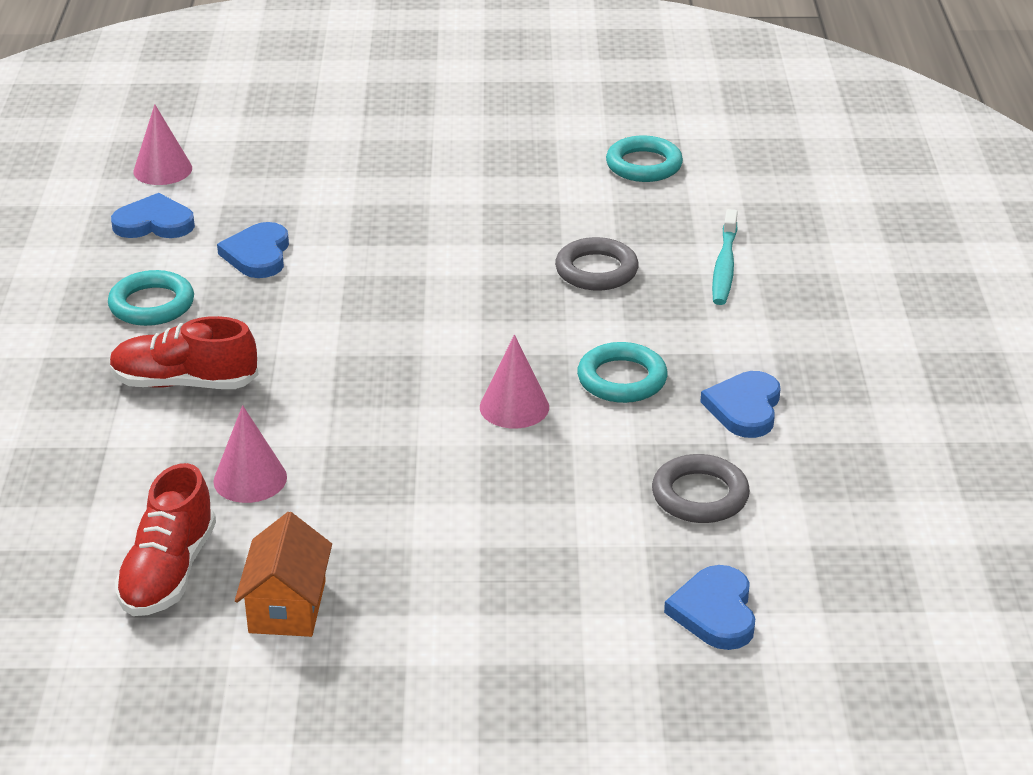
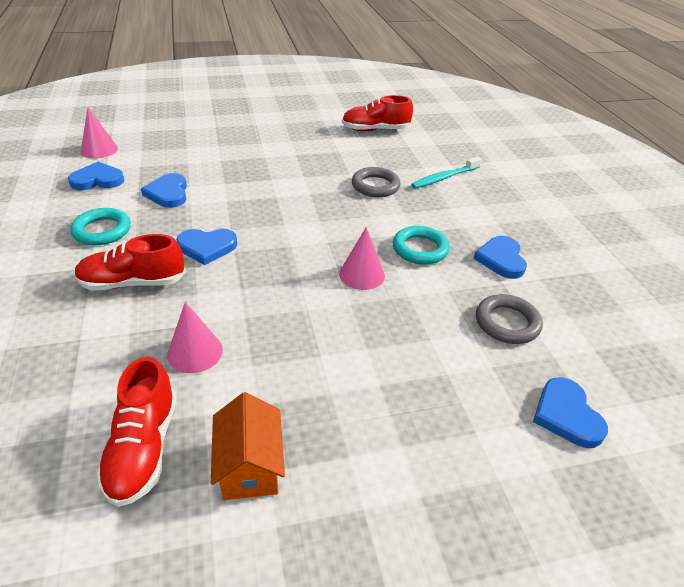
camera: 15 degrees left, 5 degrees up
turquoise ring [606,136,683,182] -> red shoe [342,95,413,131]
turquoise toothbrush [712,209,738,305] -> turquoise toothbrush turned 60 degrees clockwise [411,157,482,188]
none -> blue heart [176,228,237,265]

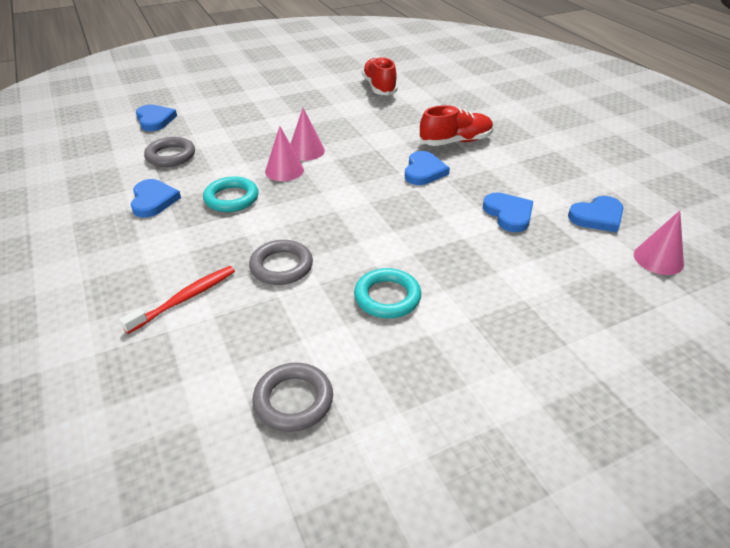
camera: 170 degrees right, 0 degrees up
turquoise ring [70,208,131,245] -> turquoise ring moved to [354,268,421,318]
pink cone [167,302,223,373] -> pink cone moved to [290,108,325,161]
blue heart [176,228,237,265] -> blue heart turned 120 degrees clockwise [405,151,450,185]
orange house [211,392,285,500] -> none
red shoe [342,95,413,131] -> grey ring [253,363,333,432]
turquoise toothbrush [411,157,482,188] -> red toothbrush [120,266,235,334]

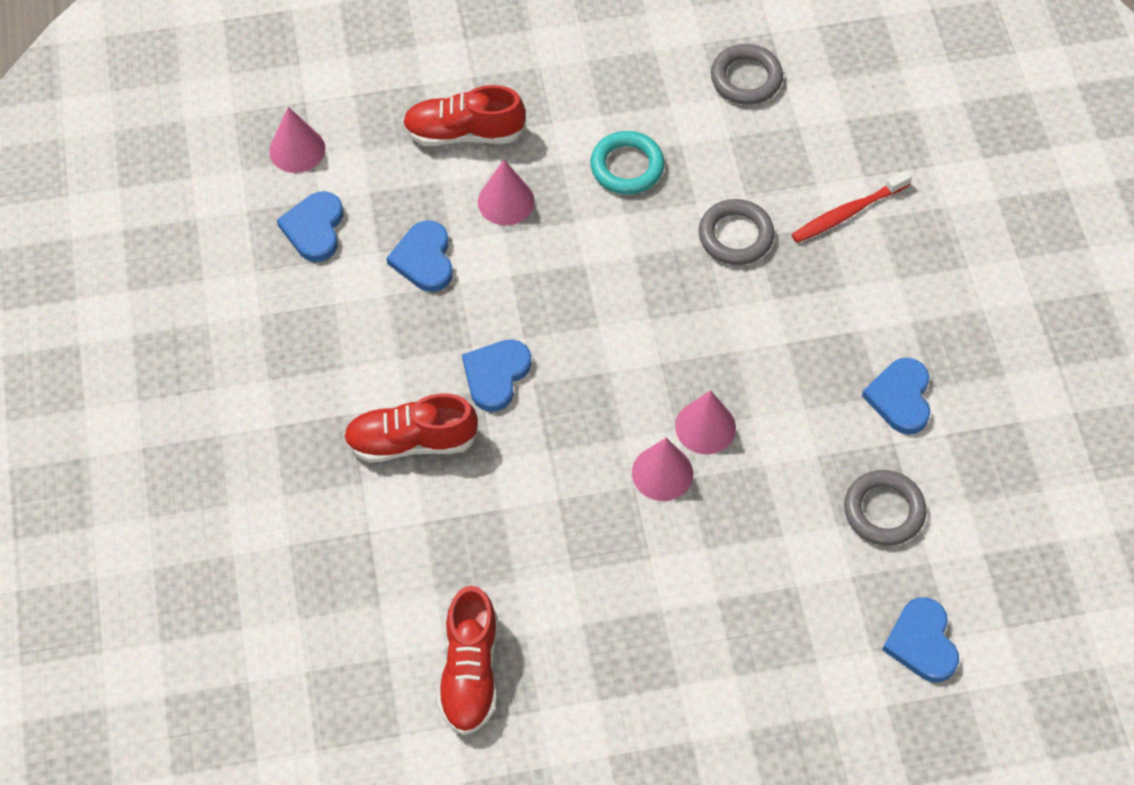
camera: 165 degrees left, 20 degrees up
turquoise ring [203,176,259,212] -> none
blue heart [568,196,624,232] -> blue heart turned 75 degrees counterclockwise [277,191,343,262]
none -> red shoe [402,85,526,146]
none -> pink cone [478,160,535,225]

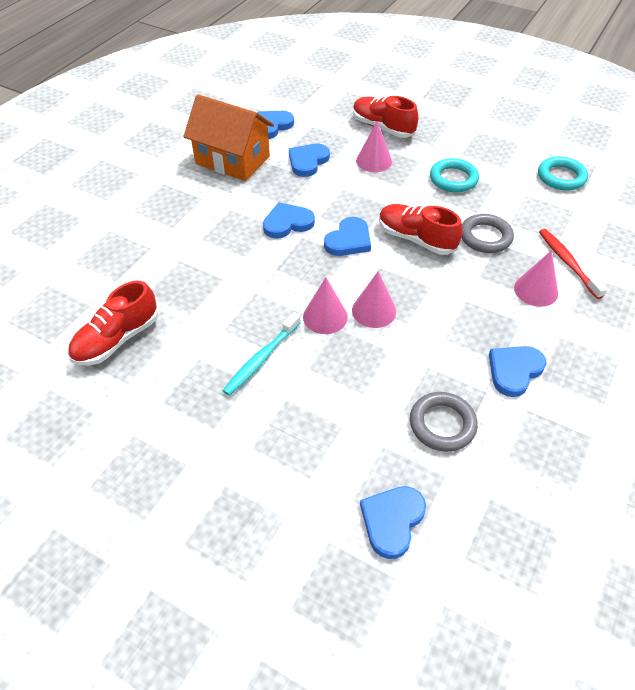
camera: 40 degrees right, 10 degrees down
pink cone [269,107,325,173] -> pink cone moved to [514,250,558,307]
red shoe [343,393,478,462] -> red shoe moved to [379,204,463,255]
grey ring [711,44,783,105] -> turquoise ring [538,156,588,191]
red toothbrush [791,170,912,243] -> red toothbrush turned 60 degrees clockwise [539,229,607,299]
none -> orange house [183,94,274,181]
none -> turquoise toothbrush [223,312,301,396]
none -> blue heart [324,217,371,256]

